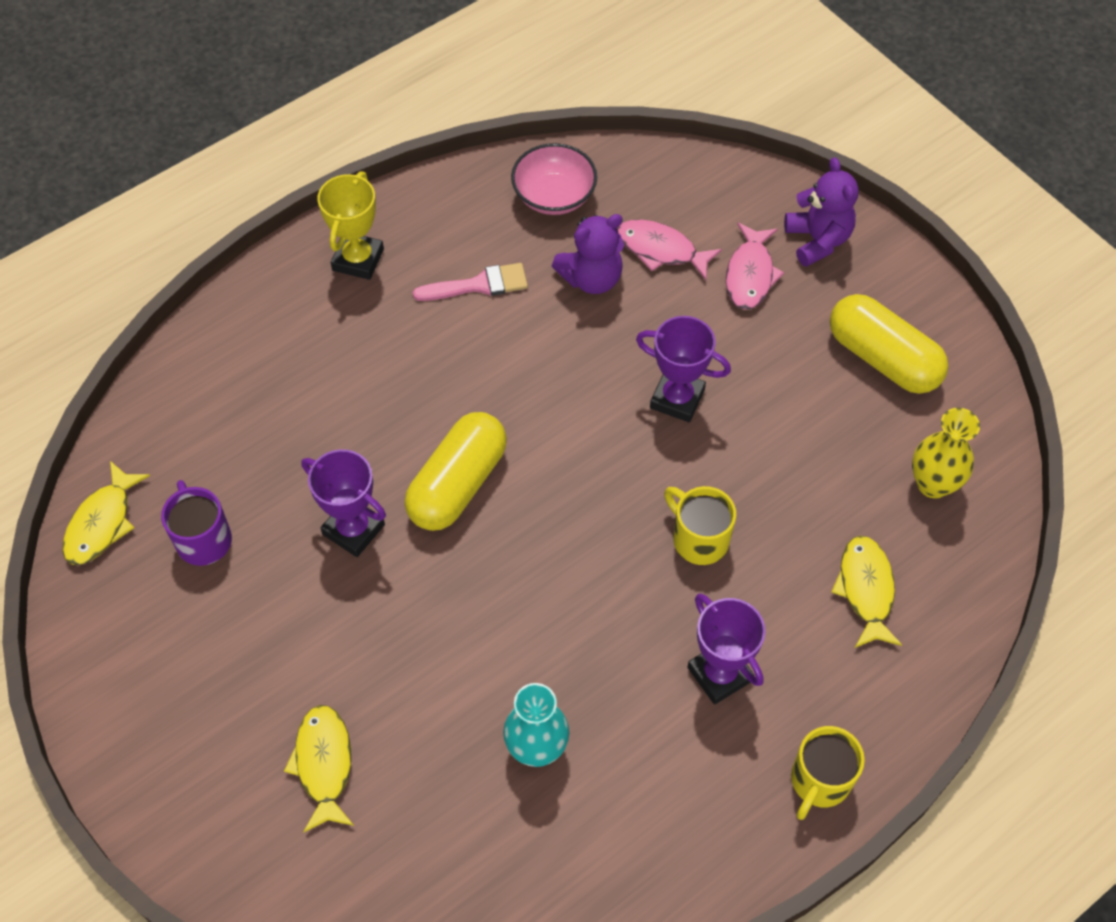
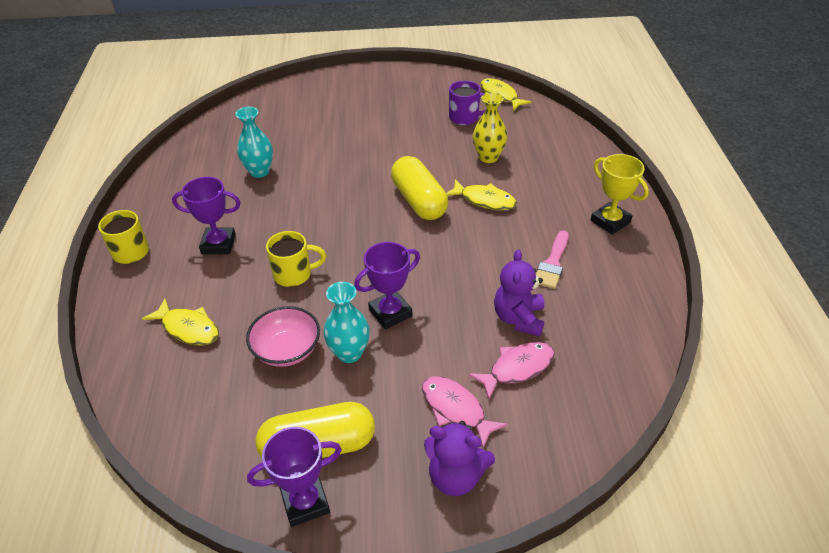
camera: 125 degrees right, 15 degrees down
yellow fish [284,705,354,833] -> yellow fish moved to [446,179,517,210]
purple trophy [301,449,386,557] -> purple trophy moved to [247,427,342,527]
pink bowl [511,143,597,215] -> pink bowl moved to [246,306,320,367]
yellow vase [912,408,980,498] -> yellow vase moved to [473,92,507,163]
none -> turquoise vase [324,282,370,363]

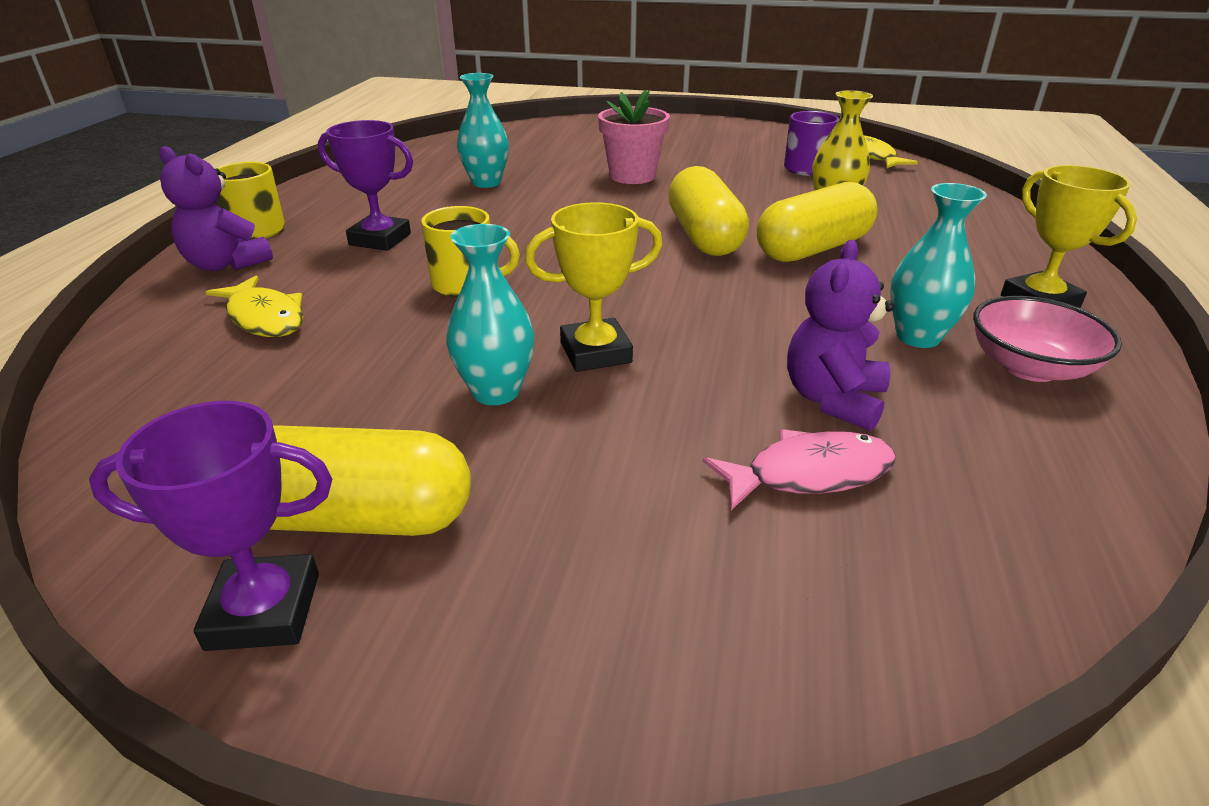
camera: 15 degrees right, 10 degrees down
pink bowl [246,306,320,367] -> pink bowl moved to [973,296,1122,382]
purple trophy [354,242,420,330] -> yellow trophy [525,202,663,372]
pink fish [422,376,508,448] -> none
purple teddy bear [424,421,495,496] -> purple teddy bear moved to [159,146,273,271]
yellow fish [446,179,517,210] -> yellow capsule [757,182,878,262]
pink brush [536,230,569,289] -> turquoise vase [890,183,987,348]
none -> pink flower pot [598,90,670,184]

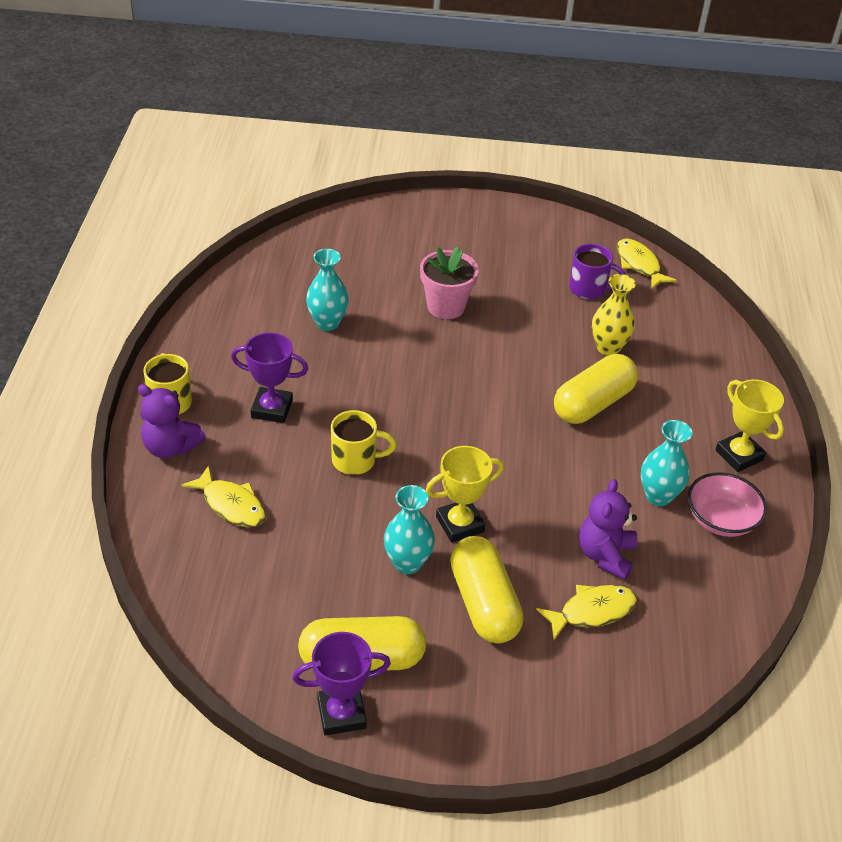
camera: 10 degrees left, 10 degrees up
yellow capsule [668,166,749,256] -> yellow capsule moved to [450,536,523,643]
pink fish [703,429,896,510] -> yellow fish [536,585,637,640]

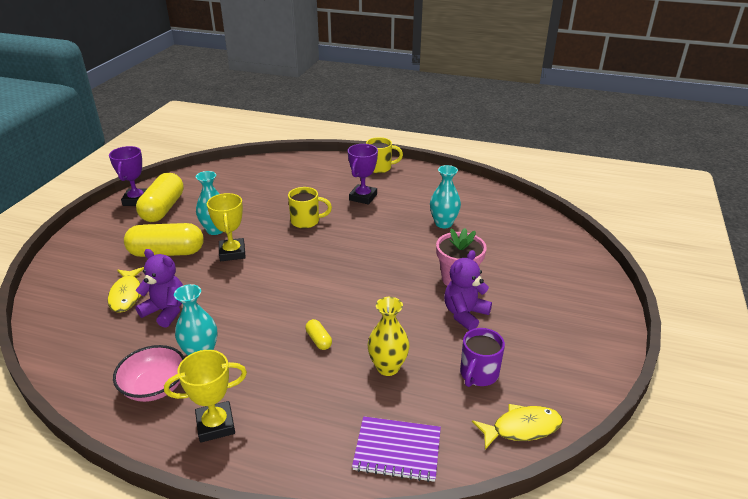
camera: 105 degrees right, 10 degrees down
purple teddy bear [138,384,206,459] -> purple teddy bear moved to [444,250,492,331]
yellow fish [181,465,266,527] -> none
yellow mug [331,410,397,475] -> yellow mug turned 105 degrees counterclockwise [288,187,332,228]
yellow capsule [554,354,638,424] -> yellow capsule [305,319,332,350], size x0.43
none -> purple notebook [352,416,441,482]

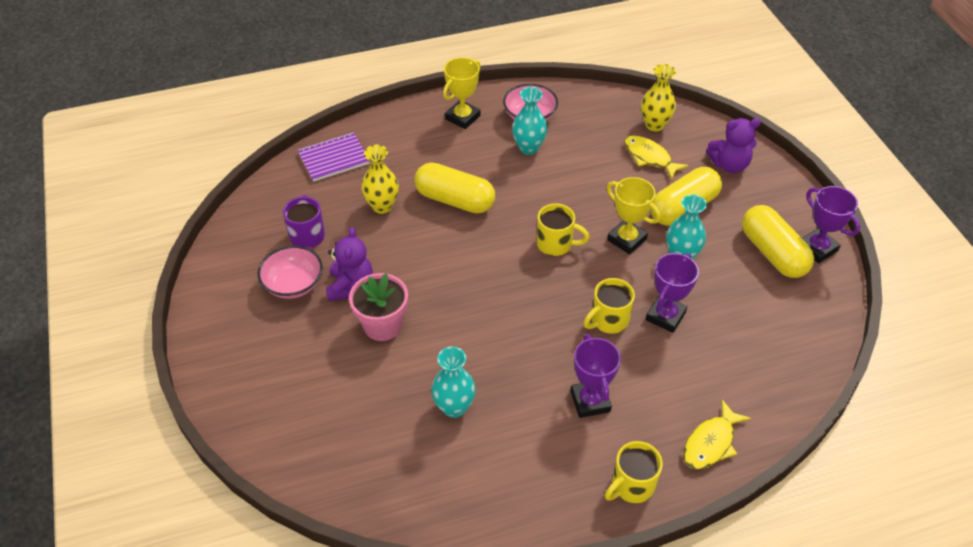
camera: 145 degrees right, 15 degrees up
purple teddy bear [135,249,183,328] -> purple teddy bear moved to [706,118,761,173]
yellow capsule [305,319,332,350] -> yellow capsule [414,162,495,213], size x2.30
yellow fish [472,404,563,450] -> yellow fish moved to [683,400,751,470]
none -> pink bowl [258,246,323,299]
none -> yellow mug [537,203,589,256]
none -> yellow vase [641,64,676,131]
none -> purple trophy [646,253,699,333]

